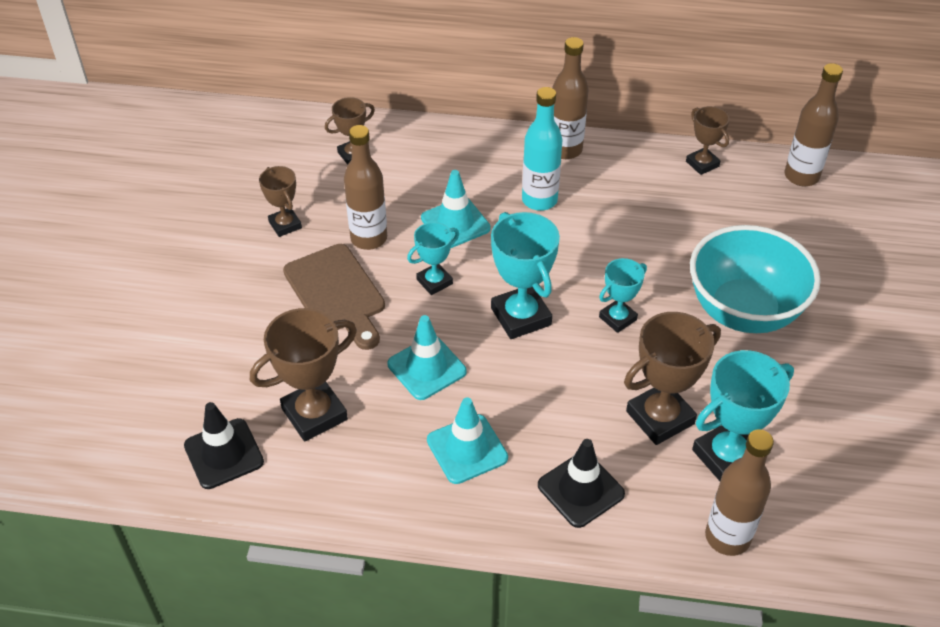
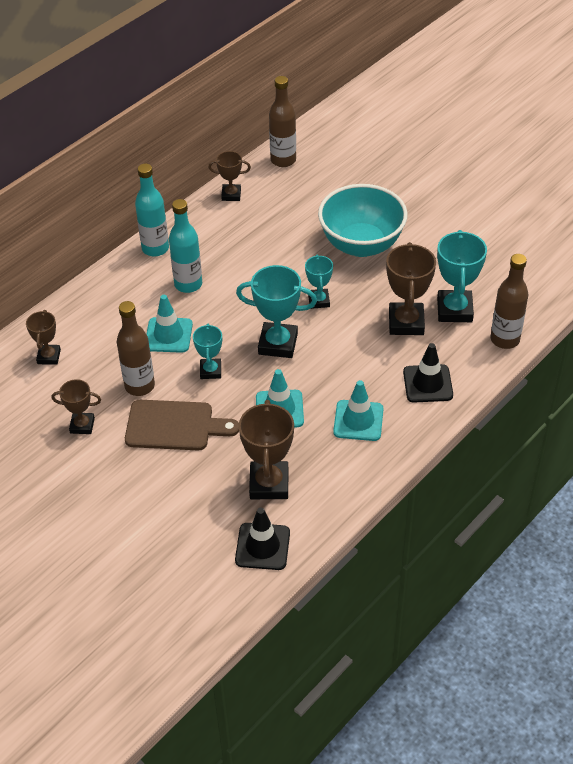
camera: 55 degrees left, 0 degrees up
brown bottle [552,37,589,159] -> turquoise bottle [135,163,169,257]

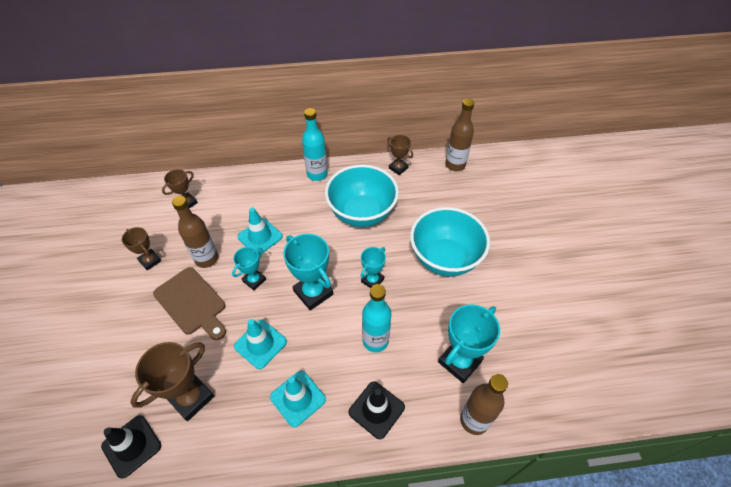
camera: 40 degrees right, 5 degrees up
turquoise bottle [169,199,202,293] -> turquoise bottle moved to [362,284,392,352]
brown trophy [386,242,436,335] -> none
none -> turquoise bowl [325,164,399,227]

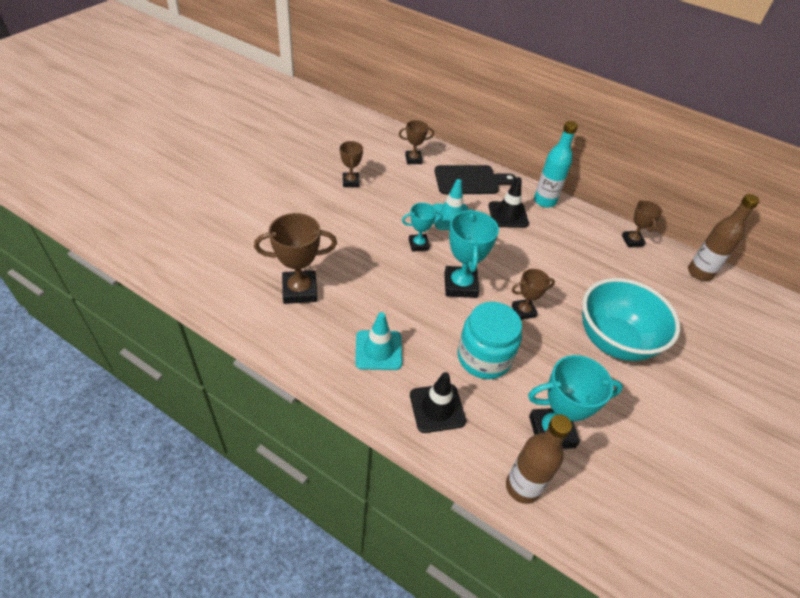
camera: 35 degrees right, 5 degrees down
black traffic cone [101,415,161,479] -> black traffic cone moved to [489,177,529,228]
brown cutting board [153,267,226,340] -> none
brown bottle [172,196,218,268] -> none
turquoise traffic cone [234,319,287,369] -> none
turquoise bowl [325,164,399,227] -> none
turquoise trophy [361,247,386,288] -> brown trophy [512,269,555,320]
turquoise bottle [362,284,392,352] -> turquoise jar [458,302,522,379]
none -> black cutting board [434,165,516,195]

